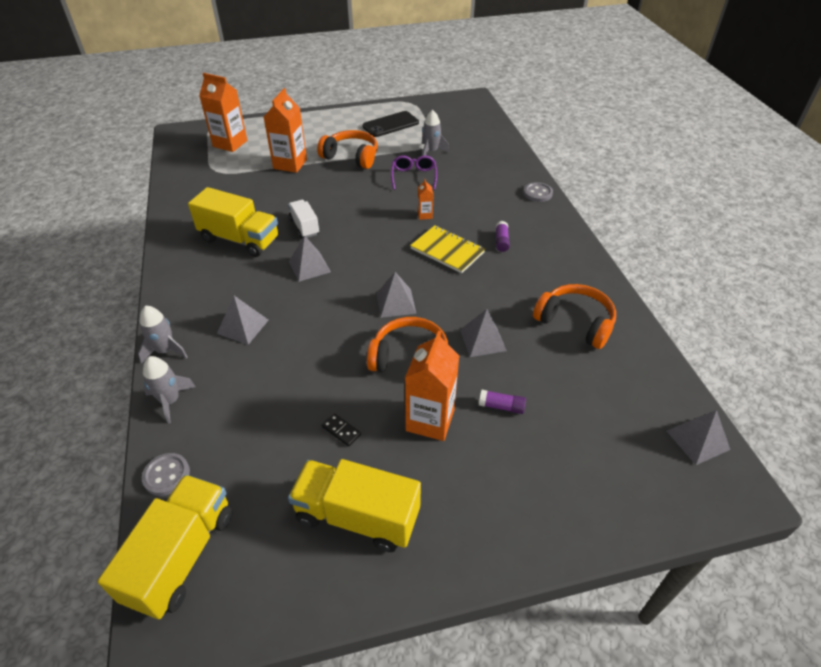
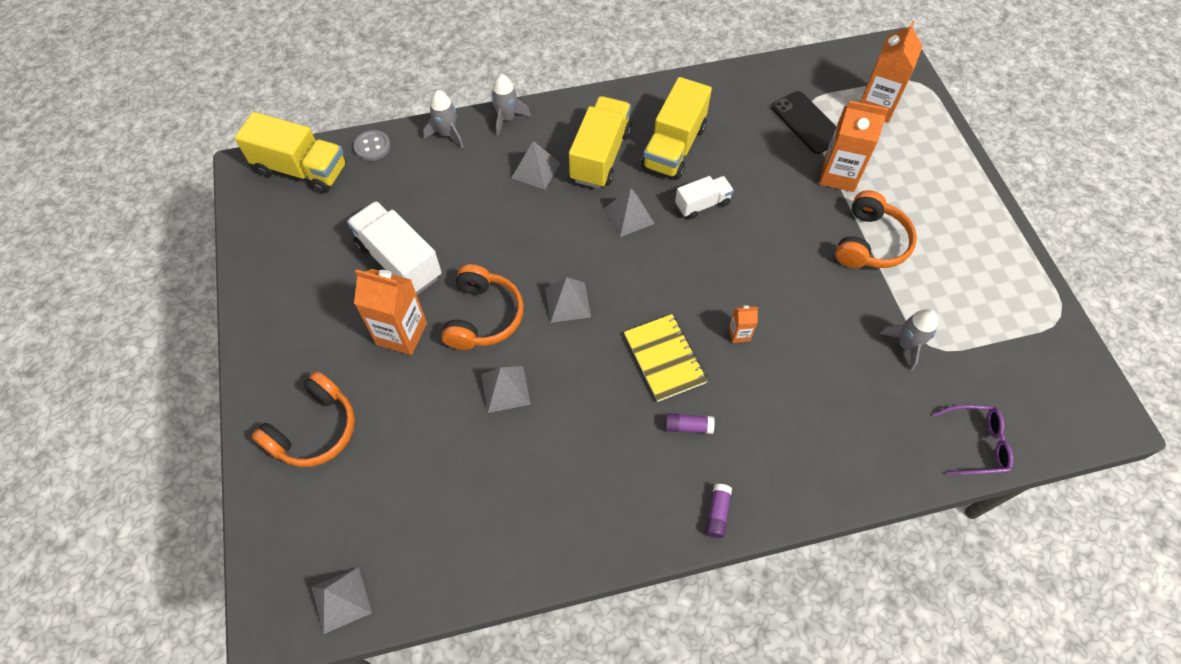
camera: 90 degrees right, 15 degrees up
yellow truck [288,459,421,552] -> yellow truck moved to [569,96,632,189]
black domino [322,413,361,447] -> white truck [347,201,442,295]
black phone [362,111,419,137] -> black phone moved to [771,91,836,154]
purple glasses [391,155,437,190] -> purple glasses moved to [934,405,1013,475]
yellow notebook [410,225,485,273] -> yellow notebook turned 60 degrees counterclockwise [624,314,707,402]
purple glue stick [479,390,526,414] -> purple glue stick moved to [706,484,732,538]
grey button [523,182,553,202] -> none
orange headphones [533,284,616,349] -> orange headphones moved to [251,371,355,467]

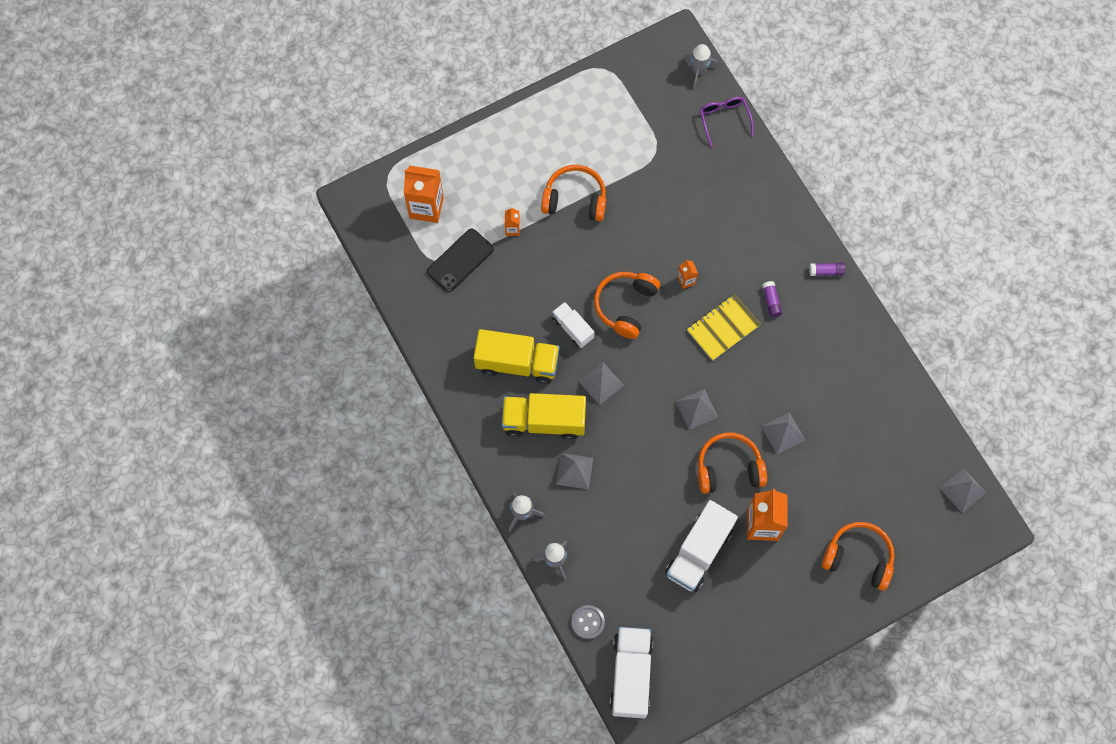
camera: 105 degrees left, 10 degrees up
yellow truck [234,112,346,193] -> white truck [610,627,653,718]
orange carton [819,101,889,192] -> orange carton [505,207,520,236], size x0.48
grey rocket [880,309,938,371] -> grey rocket moved to [684,44,718,89]
none -> orange headphones [594,272,660,339]

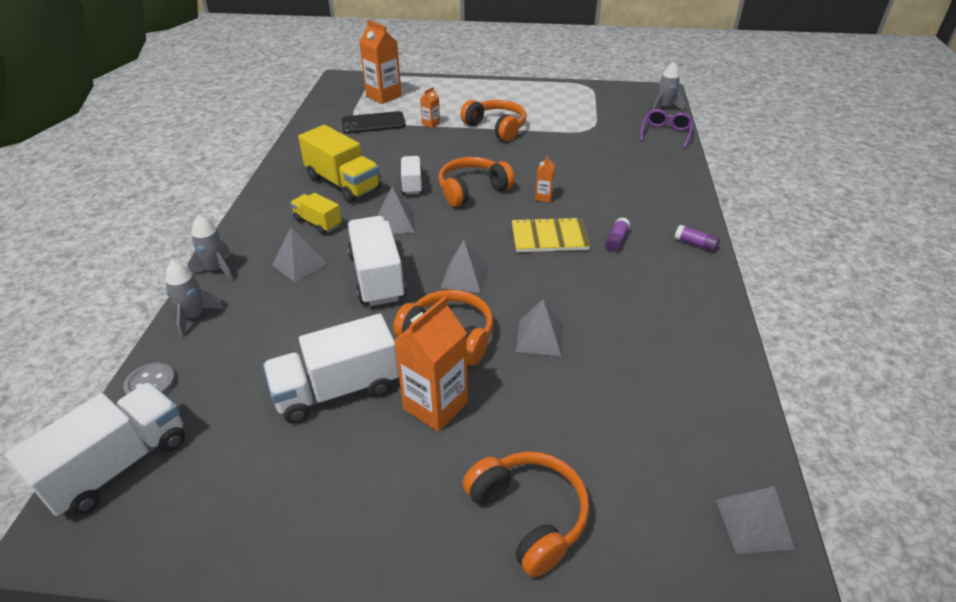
camera: 35 degrees right, 30 degrees down
yellow truck [502,393,586,440] -> yellow truck [290,193,342,234], size x0.57
none -> white truck [347,216,407,306]

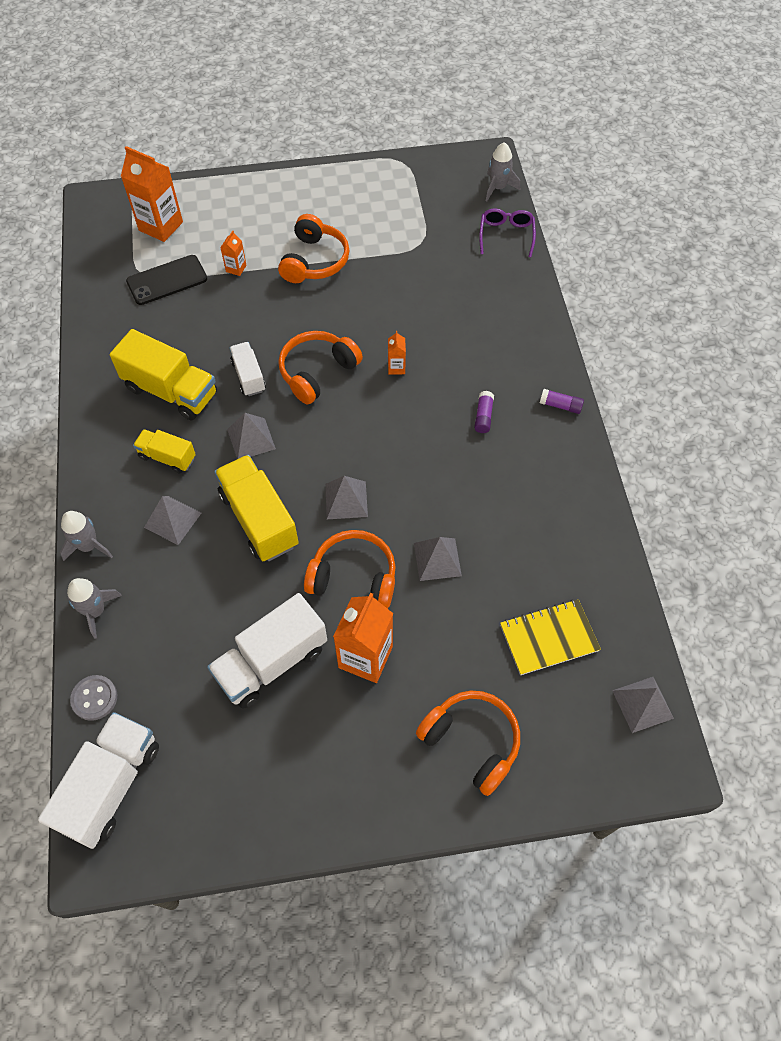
camera: 15 degrees left, 20 degrees up
white truck [347,216,407,306] -> yellow truck [214,455,299,561]
orange headphones [460,100,526,141] -> orange headphones turned 75 degrees clockwise [278,214,349,283]
yellow notebook [512,217,590,252] -> yellow notebook moved to [500,599,601,675]

